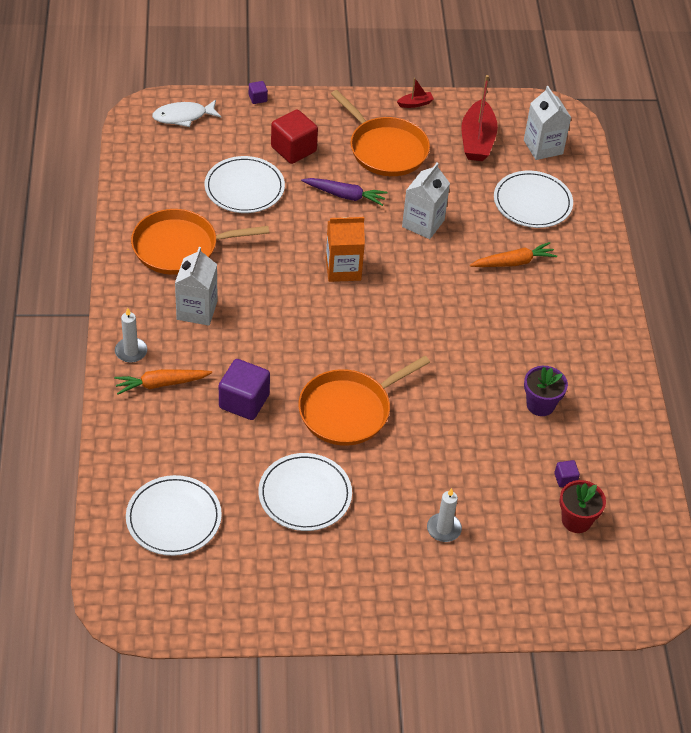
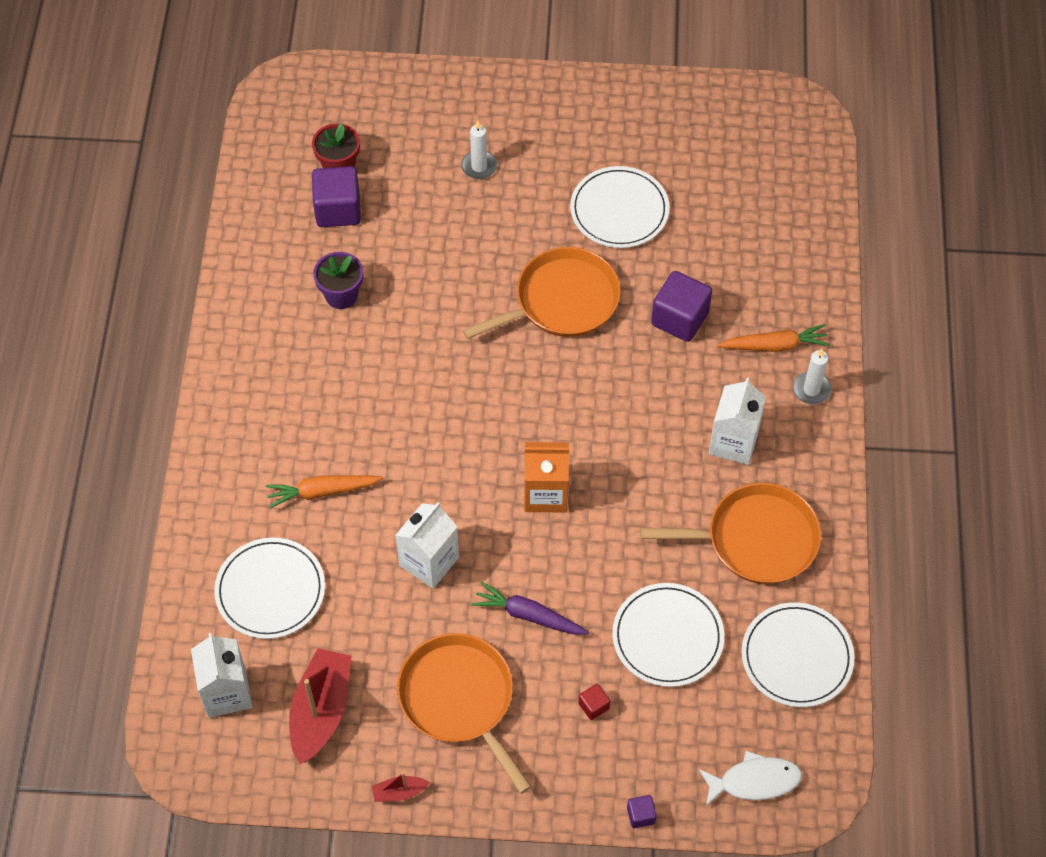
camera: 170 degrees left, 10 degrees up
white plate [126,475,222,556] -> white plate moved to [741,602,854,707]
red cube [271,109,318,164] -> red cube [578,684,610,720], size x0.47
purple cube [554,460,580,487] -> purple cube [312,166,361,227], size x2.13

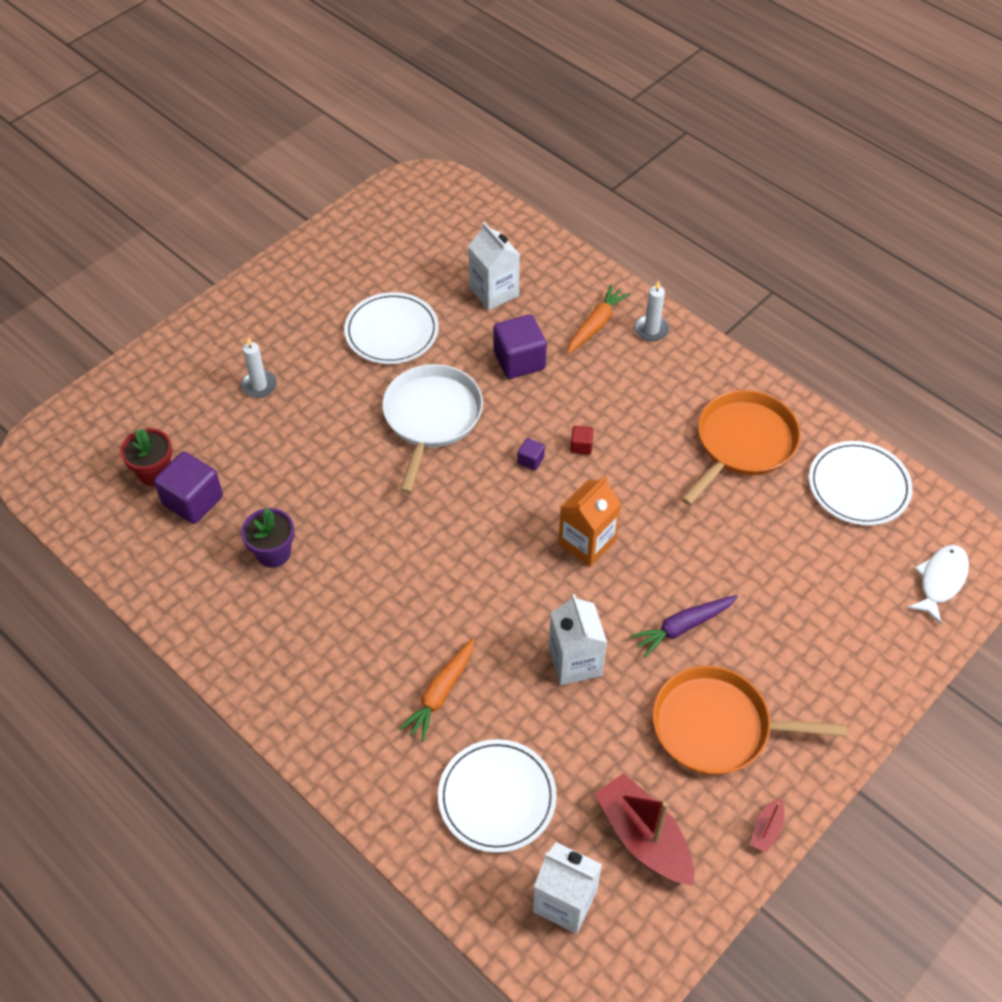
camera: 50 degrees left, 5 degrees down
orange pan [463,247,621,339] -> white pan [382,364,483,494]
red cube [578,684,610,720] -> red cube moved to [570,426,594,455]
white plate [612,583,724,687] -> none
purple cube [627,795,657,828] -> purple cube moved to [517,438,545,470]
white carton [709,378,766,465] -> white carton moved to [468,222,520,310]

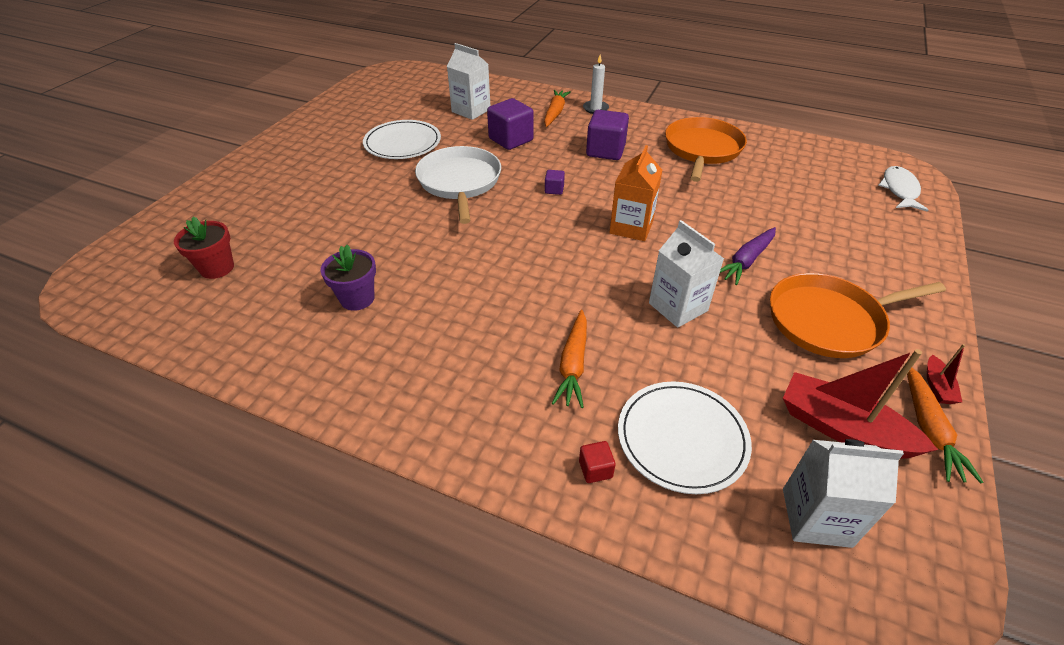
camera: 20 degrees left, 10 degrees down
purple cube [154,452,223,524] -> purple cube moved to [586,110,629,160]
white candle [241,337,277,398] -> none
red cube [570,426,594,455] -> red cube moved to [579,441,616,483]
white plate [809,441,913,526] -> none
none -> orange carrot [907,368,983,484]

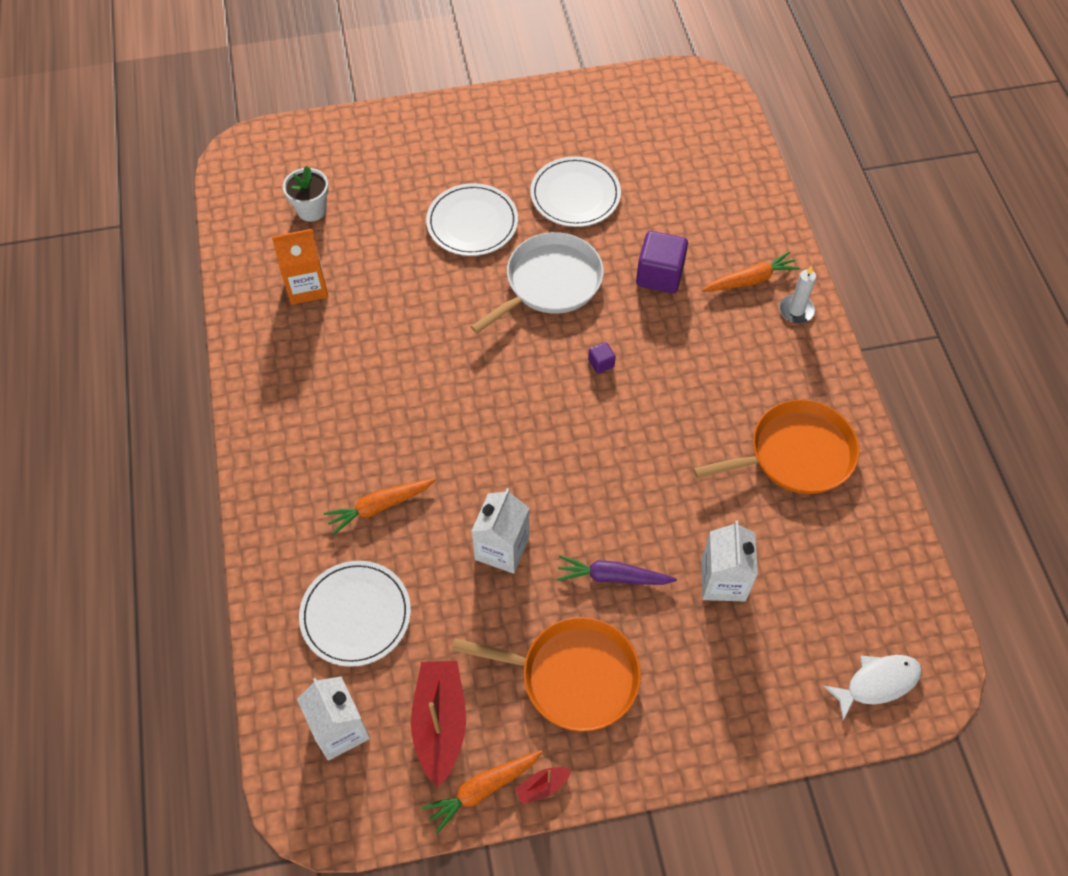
camera: 55 degrees right, 15 degrees up
red flower pot [174,216,234,279] -> white flower pot [283,166,329,222]
purple flower pot [321,245,376,311] -> none
white carton [447,43,490,120] -> white carton moved to [701,520,758,602]
red cube [579,441,616,483] -> none
purple cube [586,110,629,160] -> none
orange carton [610,145,663,241] -> orange carton moved to [272,229,328,305]
orange pan [770,273,946,358] -> orange pan turned 150 degrees clockwise [452,617,641,732]
none -> white plate [426,183,518,256]

